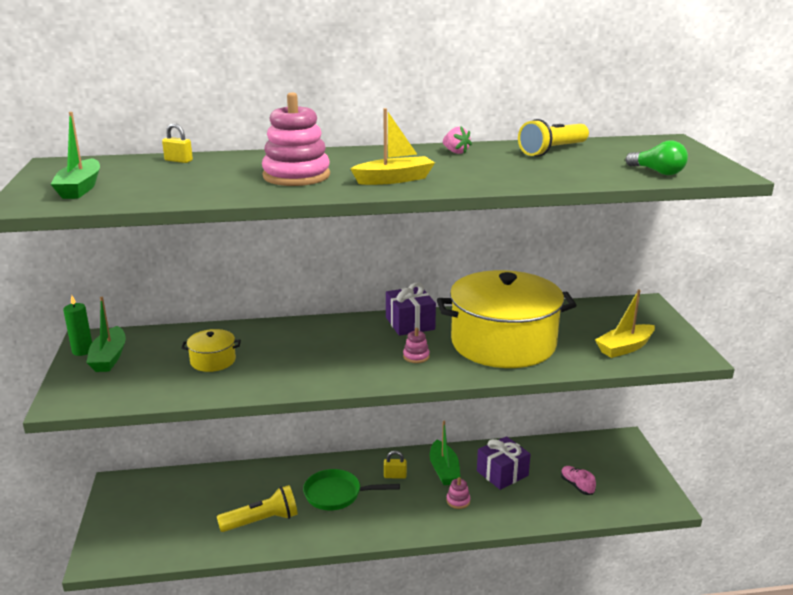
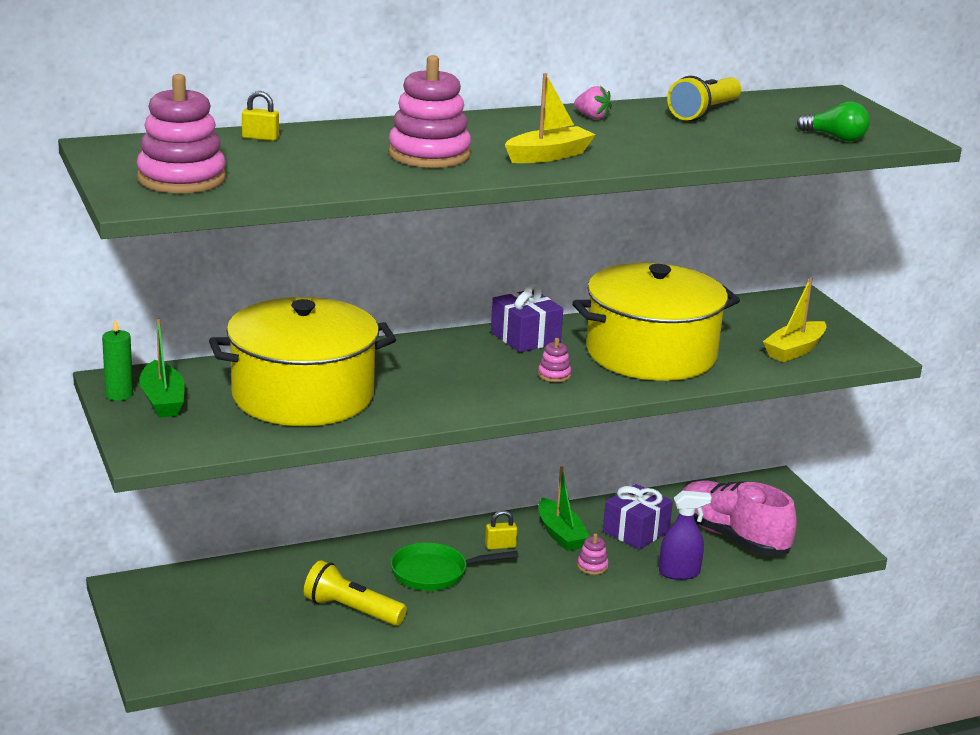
camera: 15 degrees left, 0 degrees up
green boat [51,112,100,199] -> pink stacking toy [137,74,226,193]
yellow pot [181,329,241,372] -> yellow pot [209,297,396,426], size x2.44
yellow flashlight [217,485,298,532] -> yellow flashlight turned 120 degrees counterclockwise [304,560,407,626]
pink shoe [561,466,596,495] -> pink shoe [682,481,797,556], size x2.40
none -> purple spray bottle [659,491,712,580]

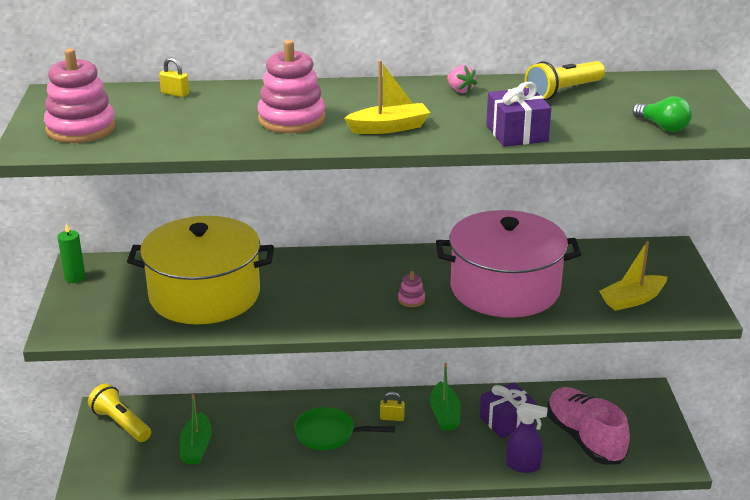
camera: 20 degrees right, 5 degrees up
green boat [139,319,185,418] -> green boat moved to [180,394,212,464]
yellow flashlight [304,560,407,626] -> yellow flashlight moved to [88,383,151,442]
purple gift [491,284,563,352] -> purple gift moved to [486,82,551,147]
yellow pot [572,263,740,381] -> pink pot [436,210,581,318]
pink stacking toy [577,533,609,575] -> none

